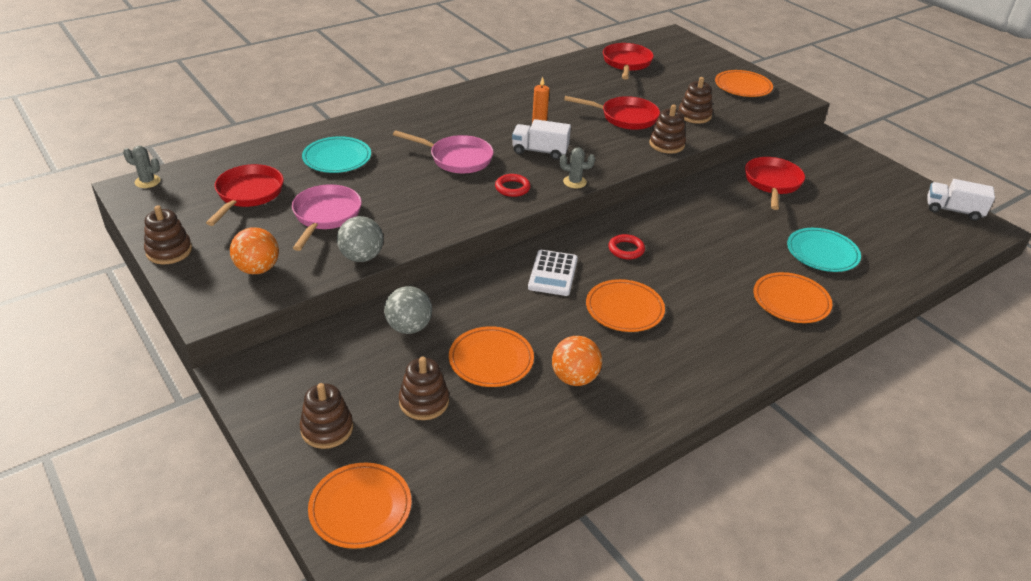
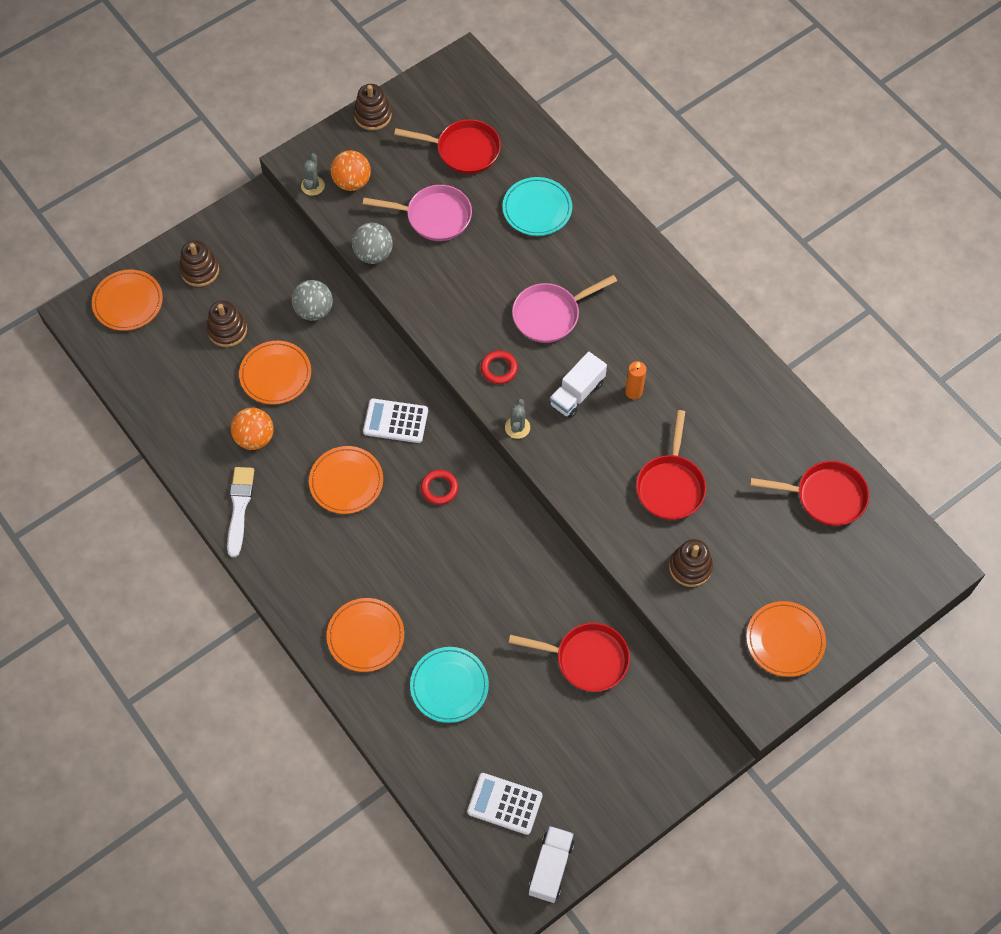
camera: 90 degrees right, 25 degrees up
grey cactus [123,146,161,188] -> grey cactus moved to [301,153,325,196]
pink pan [393,130,494,173] -> pink pan turned 45 degrees clockwise [512,275,617,343]
white truck [512,119,571,160] -> white truck turned 150 degrees counterclockwise [550,352,607,418]
brown stacking toy [649,104,686,154] -> none
none -> white brush [227,467,254,557]
none -> white calculator [467,773,542,835]

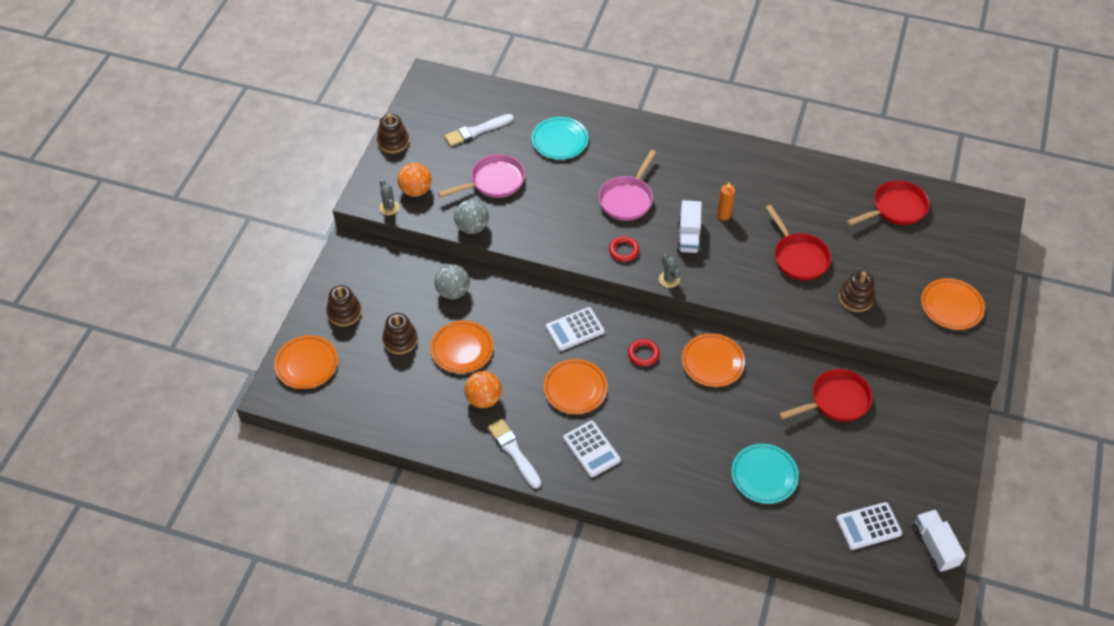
camera: 35 degrees left, 10 degrees down
orange plate [327,598,404,672] -> orange plate moved to [682,333,745,387]
red pan [394,119,501,174] -> white brush [444,114,514,146]
none -> white calculator [563,421,621,478]

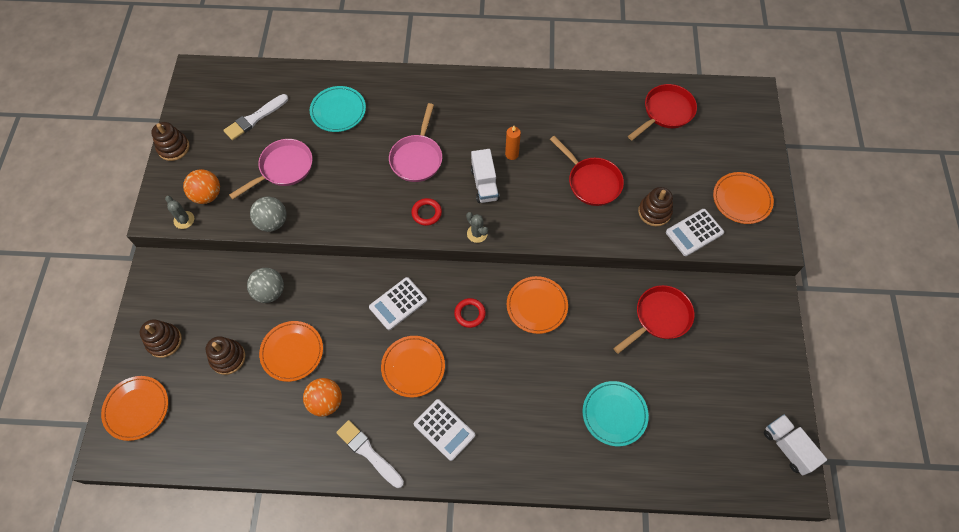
camera: 15 degrees left, 10 degrees up
white calculator [836,502,902,550] -> white calculator moved to [666,209,724,256]

